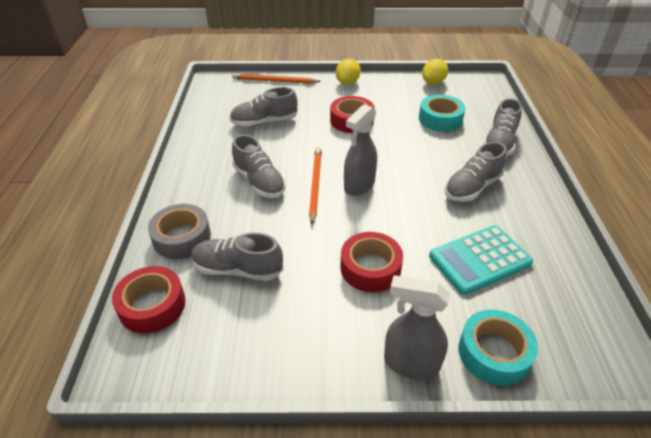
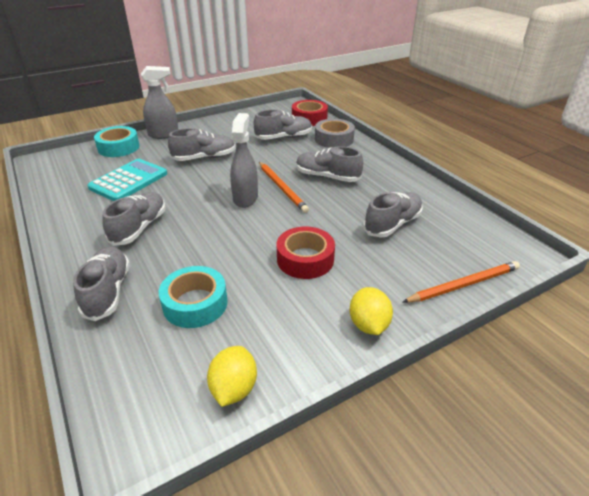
camera: 150 degrees right, 5 degrees down
red tape [341,232,403,292] -> grey shoe [168,128,235,161]

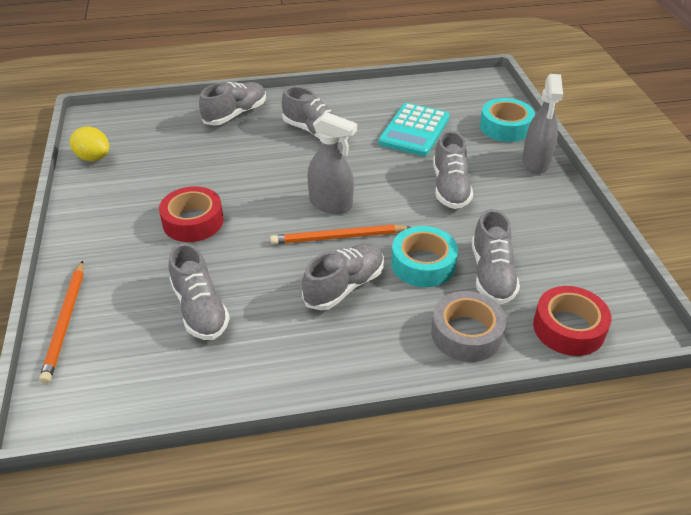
camera: 110 degrees right, 5 degrees up
grey shoe [73,246,130,321] -> grey shoe turned 60 degrees counterclockwise [199,82,266,126]
turquoise calculator [87,159,167,201] -> turquoise calculator turned 60 degrees clockwise [378,103,450,156]
turquoise tape [159,266,228,328] -> turquoise tape moved to [391,226,458,287]
yellow lemon [350,287,393,335] -> none

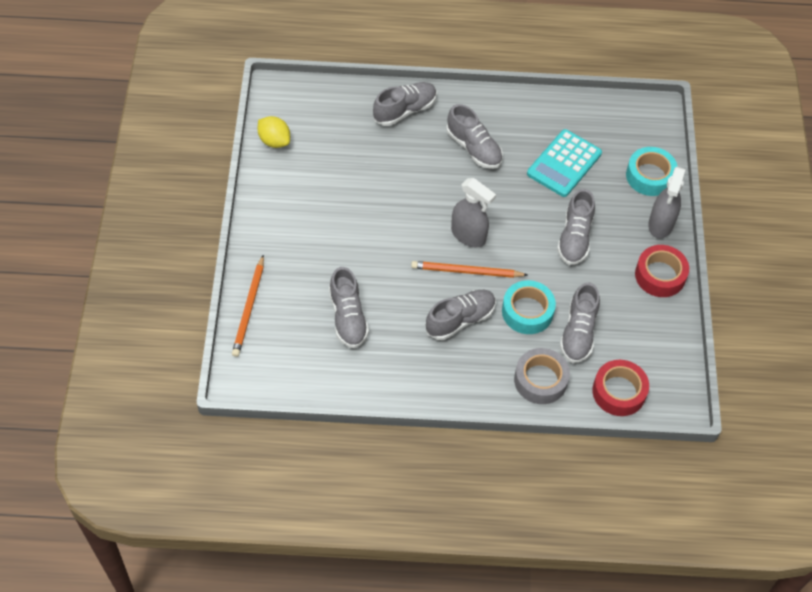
camera: 10 degrees right, 15 degrees up
red tape [159,186,224,242] -> red tape moved to [635,245,689,297]

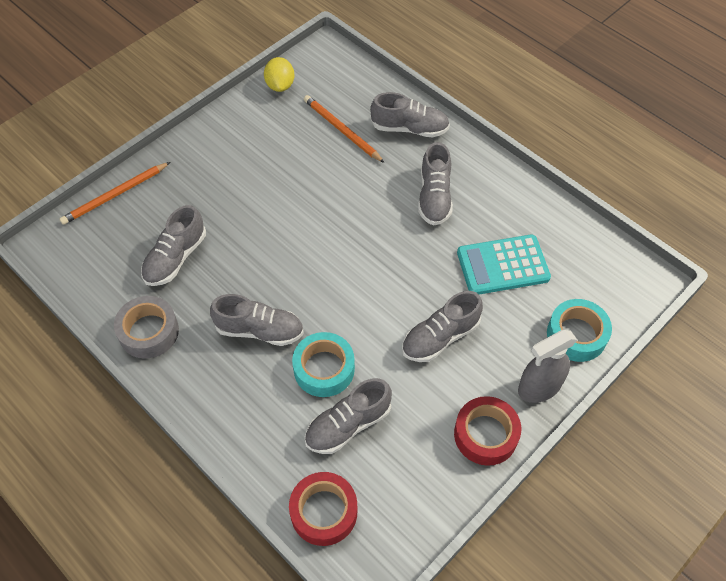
camera: 45 degrees right, 0 degrees up
orange pencil [411,261,528,278] -> orange pencil moved to [304,95,385,163]
grey spray bottle [451,178,496,247] -> none
grey tape [514,348,570,404] -> grey tape moved to [114,296,179,359]

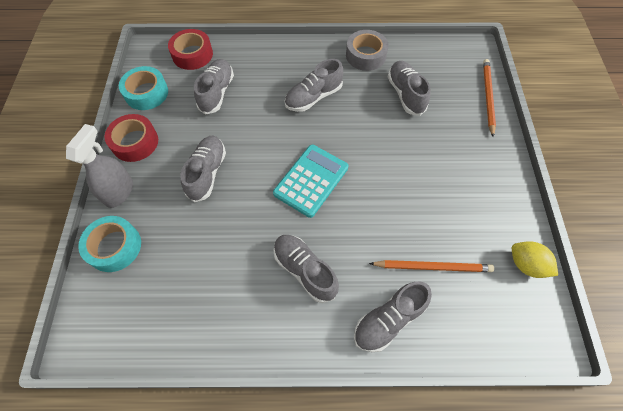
camera: 135 degrees right, 5 degrees up
turquoise tape [292,332,355,397] -> turquoise tape moved to [119,66,168,110]
turquoise calculator [457,234,551,294] -> turquoise calculator moved to [273,145,348,218]

